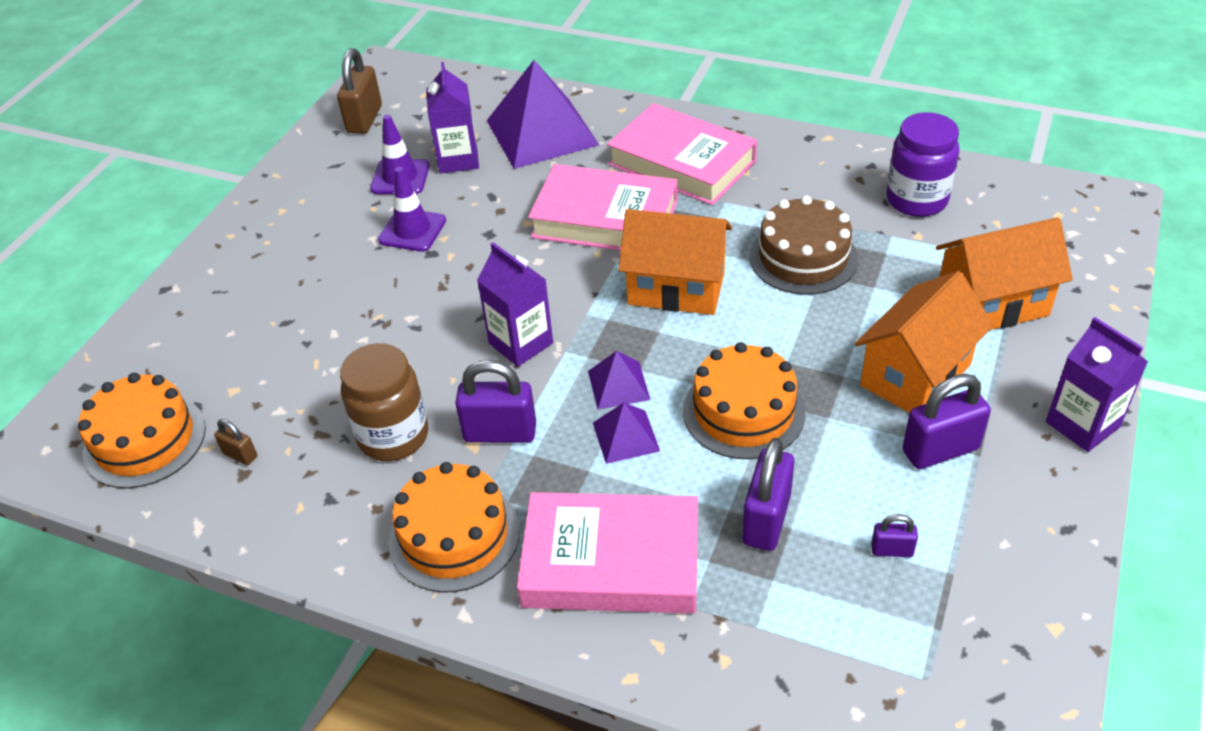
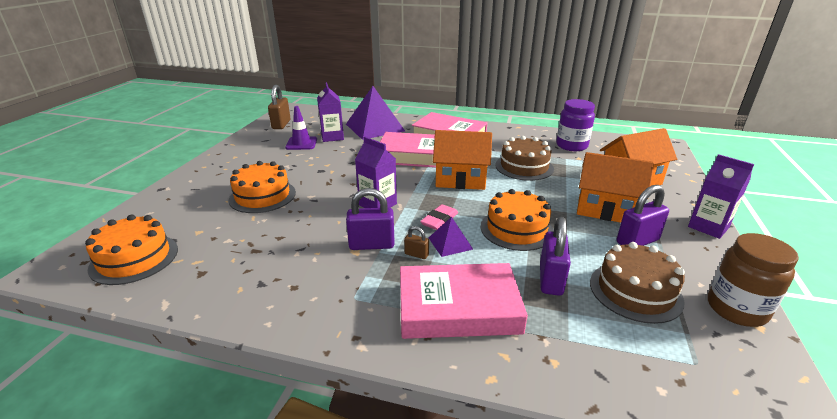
camera: 10 degrees left, 15 degrees down
brown padlock [214,419,257,465] -> brown padlock moved to [404,226,429,259]
brown jar [340,343,428,461] -> brown jar moved to [708,233,799,327]
purple traffic cone [378,167,446,252] -> none
orange cake [389,462,520,593] -> orange cake moved to [229,161,296,213]
purple pyramid [588,351,650,410] -> pink eraser [420,204,458,230]
orange house [855,271,993,413] -> orange house turned 75 degrees clockwise [577,152,654,223]
purple padlock [871,514,918,557] -> brown cake [590,242,685,324]

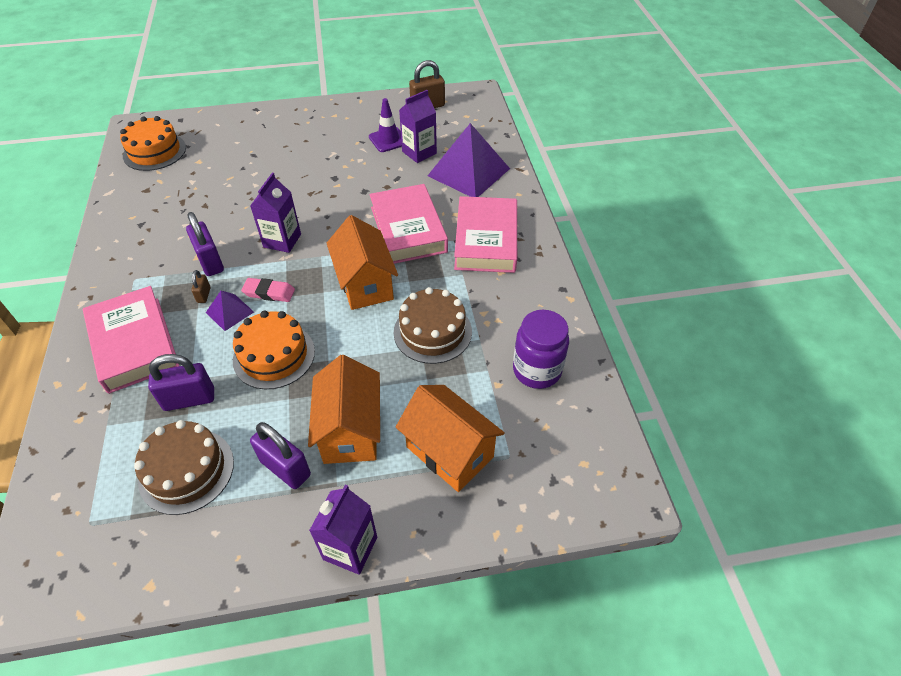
camera: 65 degrees right, 20 degrees up
orange cake [229,161,296,213] -> none
brown jar [708,233,799,327] -> none

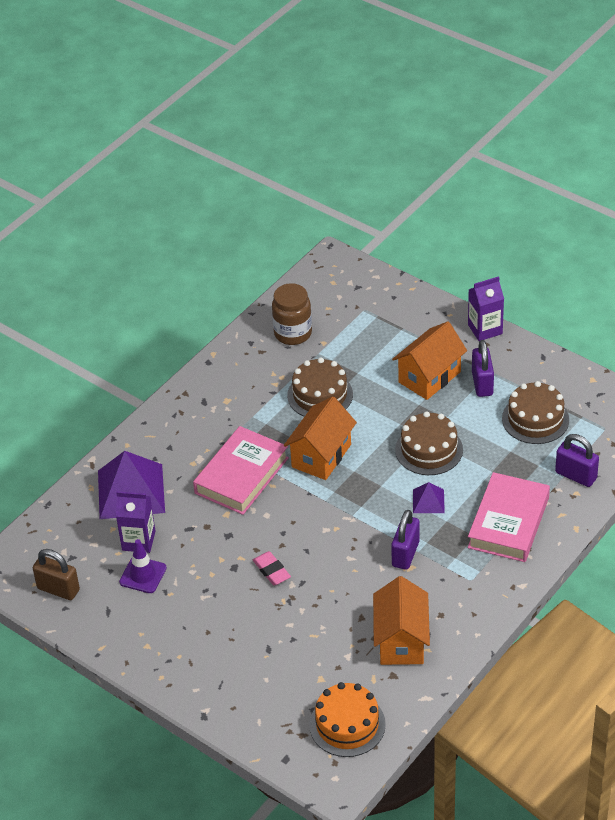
camera: 130 degrees left, 5 degrees down
purple padlock [148,354,214,411] -> purple padlock moved to [555,434,599,487]
brown padlock [191,270,211,303] -> none
orange cake [233,311,315,389] -> brown cake [395,411,463,475]
pink eraser [241,278,295,302] -> pink eraser moved to [253,551,291,585]
purple carton [250,173,301,253] -> none
orange house [396,385,505,492] -> orange house moved to [373,576,430,665]
pink book [454,196,517,273] -> none
purple jar [513,310,569,389] -> brown jar [272,283,312,345]

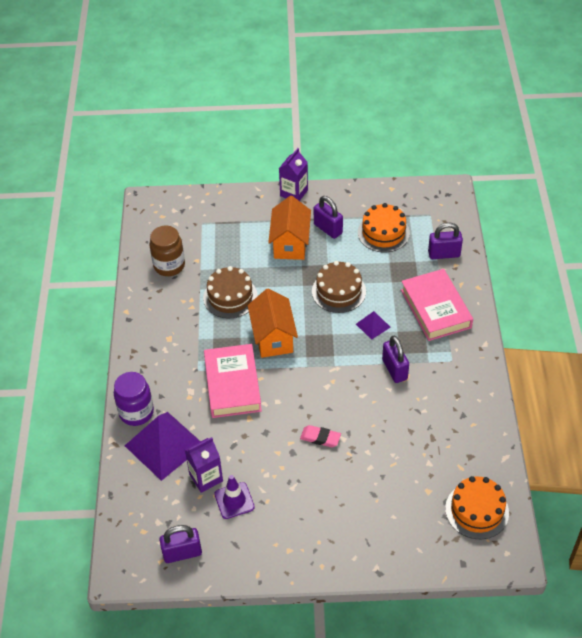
camera: 40 degrees left, 5 degrees up
brown padlock [33,549,80,600] -> purple padlock [159,525,202,563]
orange house [373,576,430,665] -> none
brown cake [502,381,569,444] -> orange cake [358,203,410,252]
none -> purple jar [114,372,154,426]

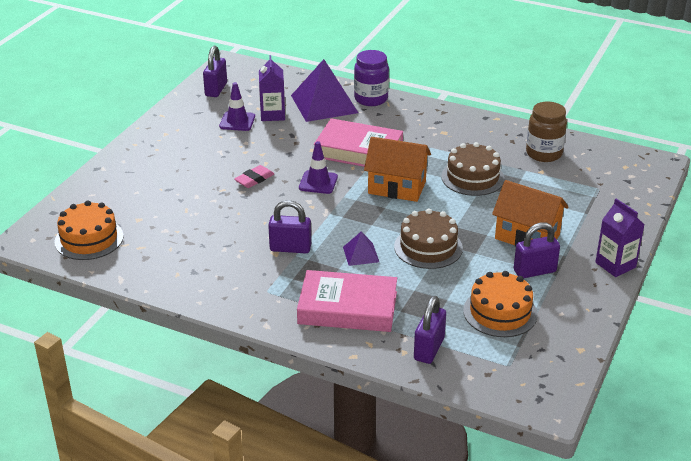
camera: 115 degrees right, 15 degrees down
none -> purple traffic cone [299,141,338,194]

